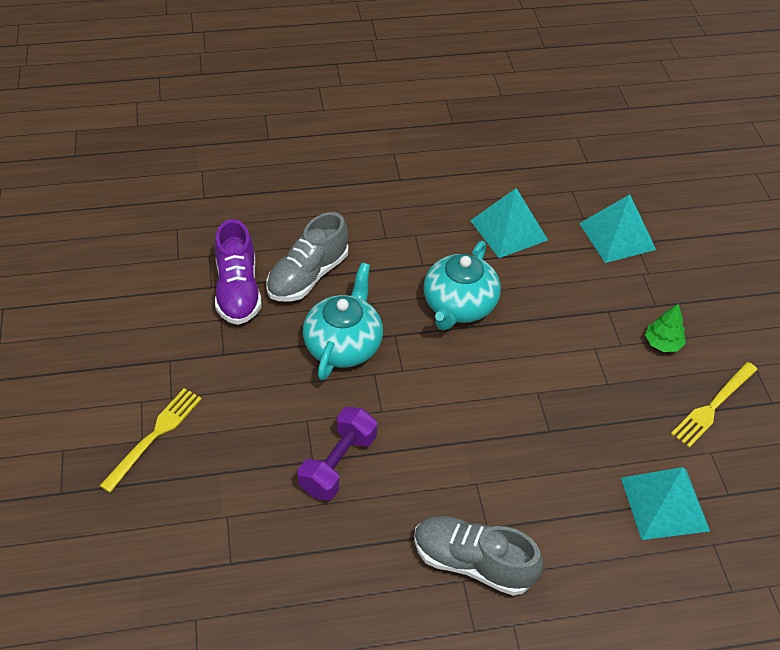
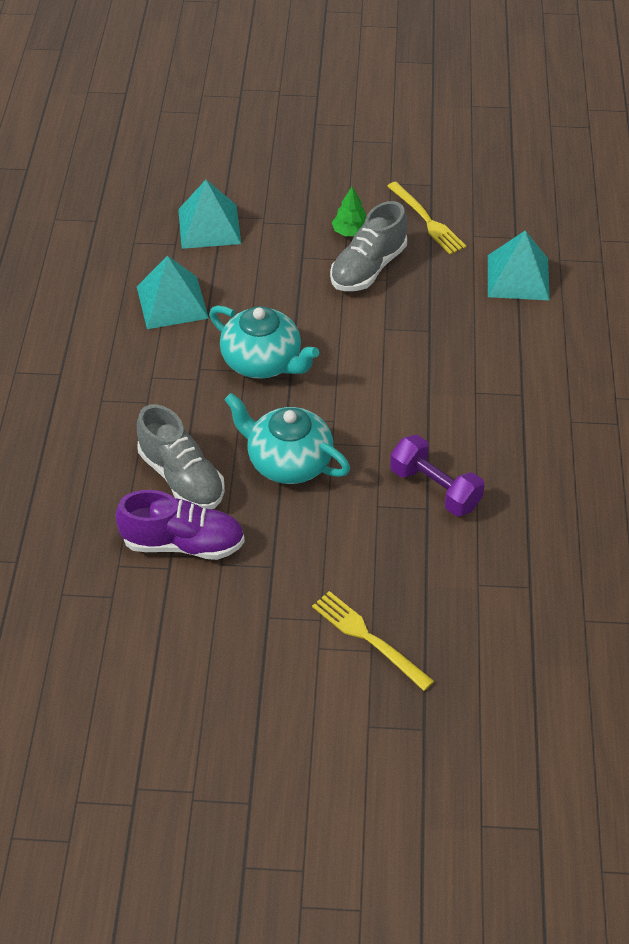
camera: 75 degrees left, 0 degrees up
grey shoe [414,516,543,596] -> grey shoe moved to [330,201,407,291]

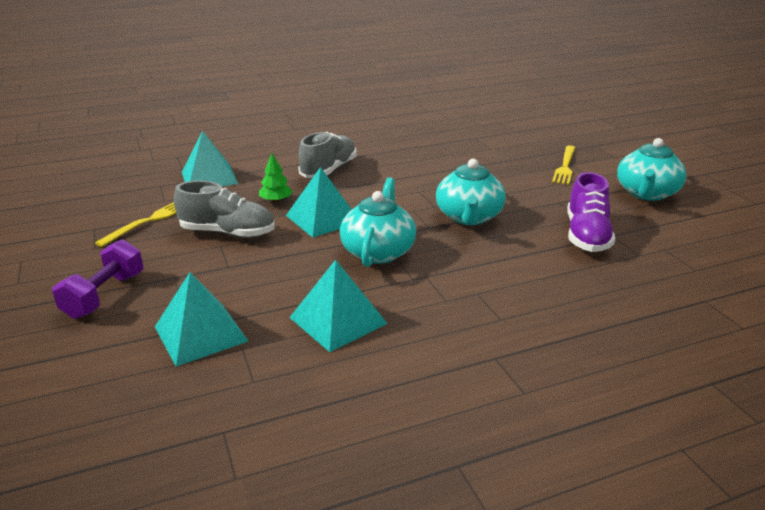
camera: 115 degrees left, 20 degrees down
purple shoe [116,490,245,560] -> purple shoe turned 150 degrees counterclockwise [567,172,615,252]
grey shoe [137,404,225,509] -> grey shoe moved to [298,132,357,178]
green tree [332,187,366,236] -> green tree moved to [259,153,293,203]
purple dumbbell [390,435,485,516] -> purple dumbbell moved to [52,239,143,319]
none -> turquoise pyramid [286,167,352,238]
none -> turquoise teapot [617,138,686,201]

